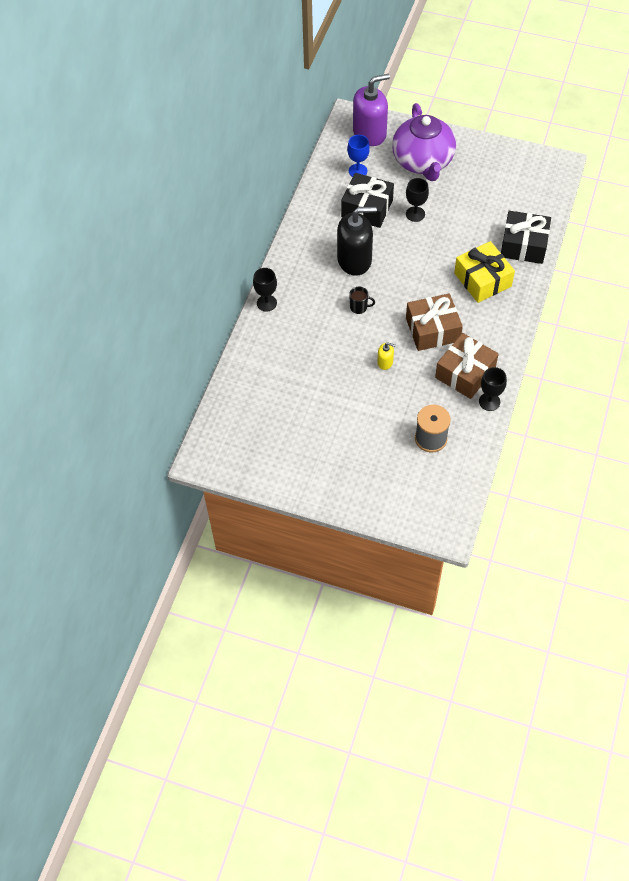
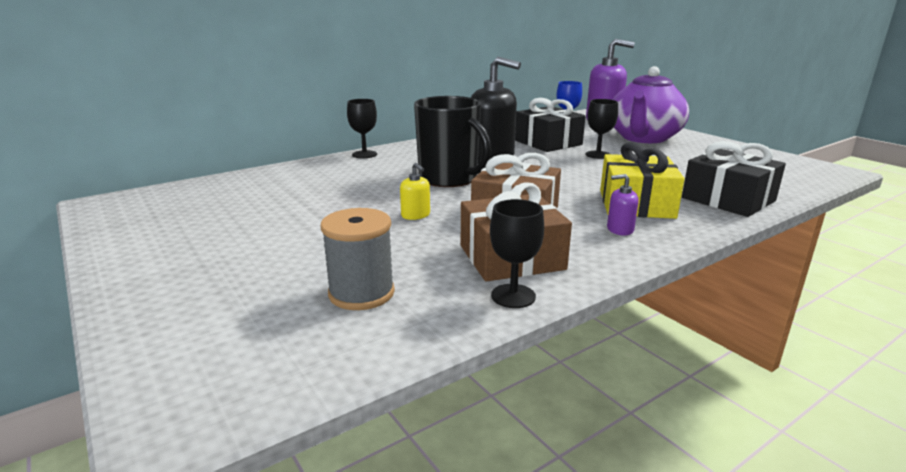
camera: 35 degrees right, 35 degrees down
black mug [349,286,375,314] -> black mug [414,96,491,187], size x2.45
none -> purple soap dispenser [607,174,639,236]

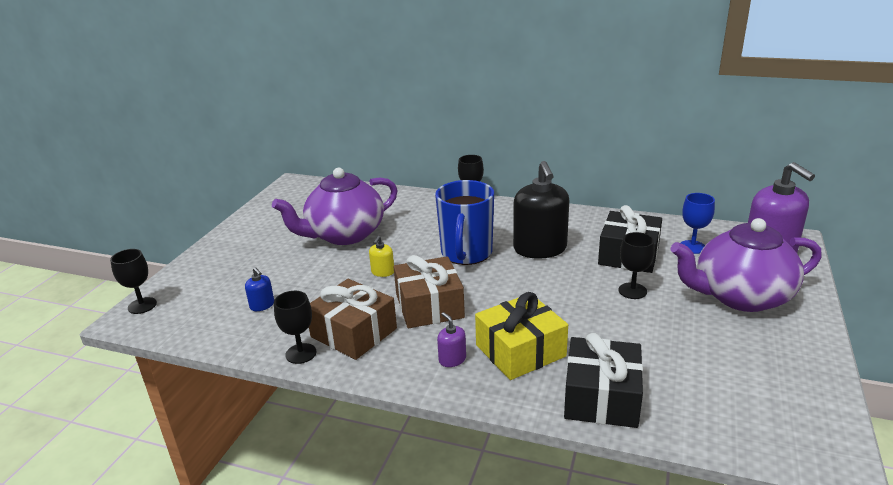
camera: 55 degrees right, 5 degrees up
grey spool [321,208,395,310] -> blue soap dispenser [245,267,274,311]
black mug [414,96,491,187] -> blue mug [435,180,494,265]
none -> black goblet [110,249,157,314]
none -> purple teapot [272,168,398,245]

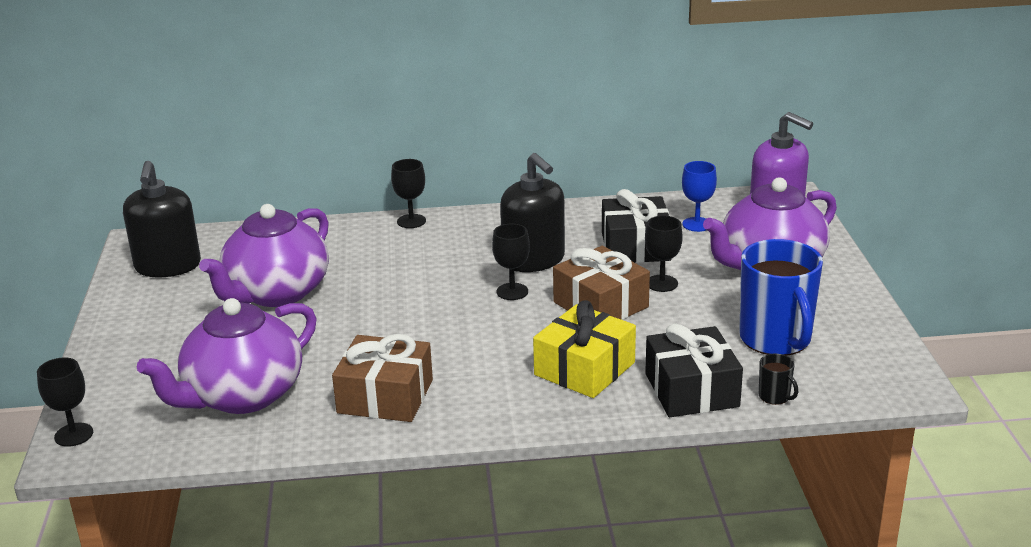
camera: 25 degrees left, 0 degrees up
blue soap dispenser [245,267,274,311] -> purple teapot [137,298,317,414]
black goblet [274,291,316,364] -> black goblet moved to [492,224,530,300]
yellow soap dispenser [369,236,394,277] -> none
brown gift [394,255,465,328] -> brown gift moved to [553,246,650,320]
blue mug [435,180,494,265] -> blue mug moved to [739,239,823,356]
purple soap dispenser [437,312,466,367] -> none
none -> black soap dispenser [123,161,201,278]
none -> black mug [759,354,798,405]

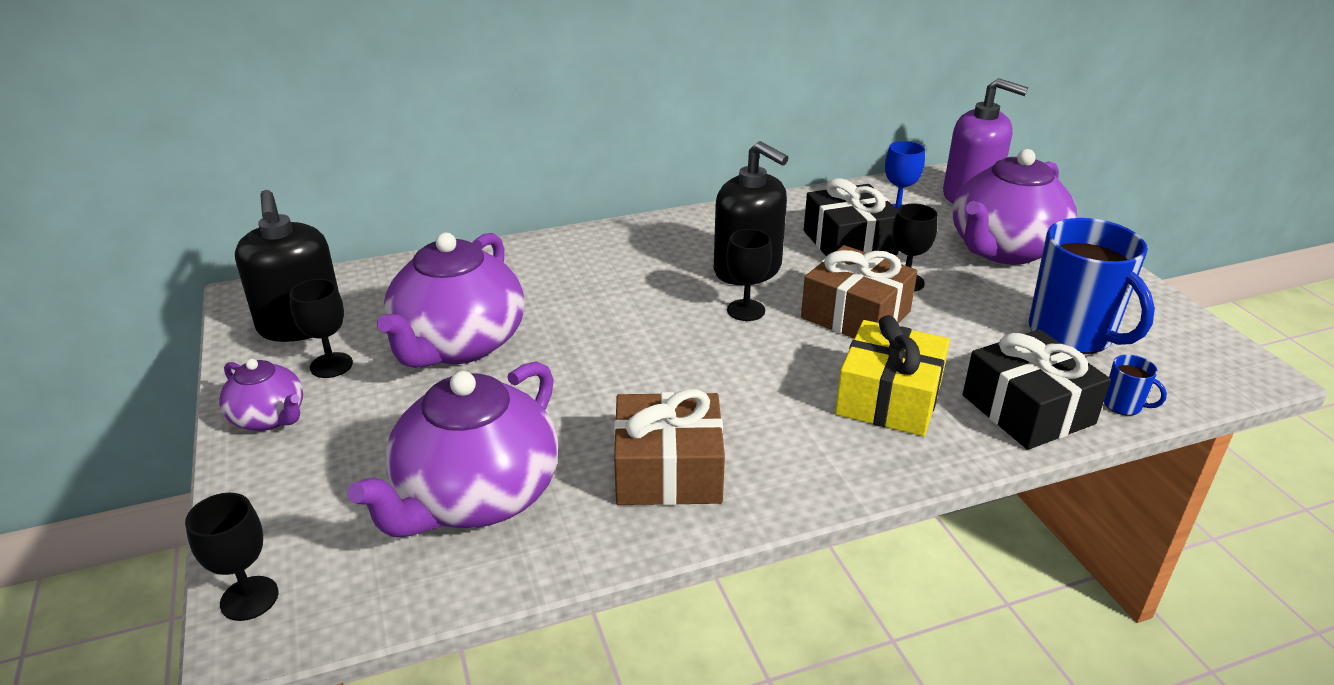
camera: 15 degrees left, 5 degrees up
black goblet [391,159,426,228] -> black goblet moved to [289,279,353,378]
black mug [759,354,798,405] -> blue mug [1104,355,1167,416]
none -> purple teapot [219,359,303,431]

